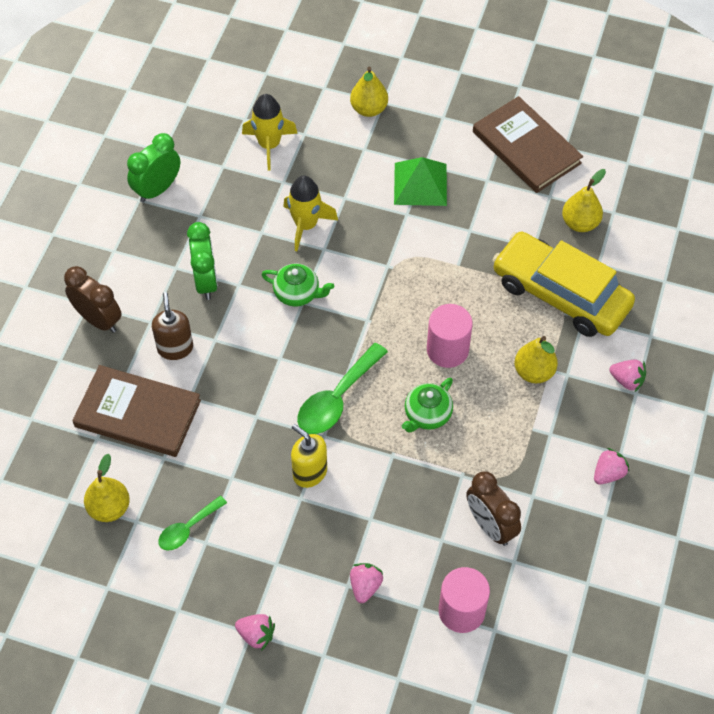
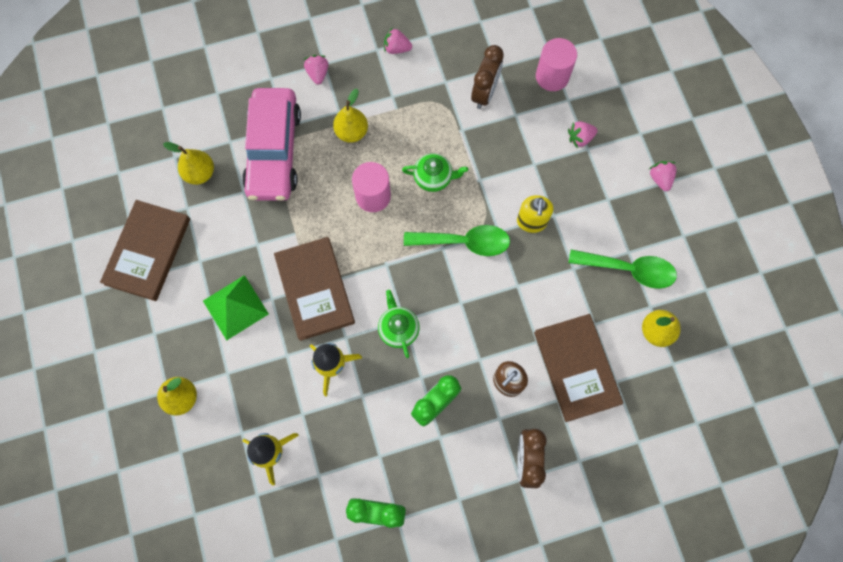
camera: 125 degrees left, 15 degrees up
green spoon [158,496,227,551] -> green spoon [568,249,677,289], size x1.65
yellow car [492,232,635,337] -> pink car [242,88,301,201]
none -> brown book [274,237,355,341]

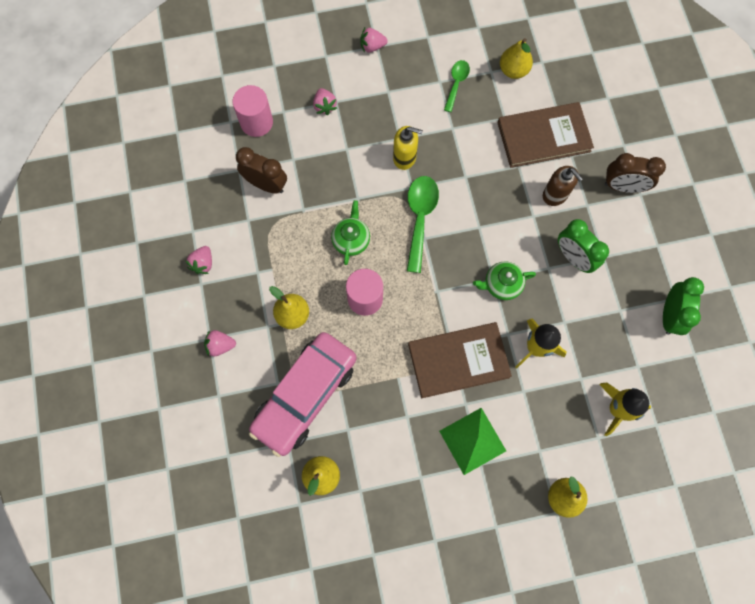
camera: 85 degrees left, 0 degrees up
brown book [100,200,190,301] -> none
pink car [242,88,301,201] -> pink car turned 120 degrees clockwise [249,332,357,457]
green spoon [568,249,677,289] -> green spoon [444,60,470,112], size x0.61

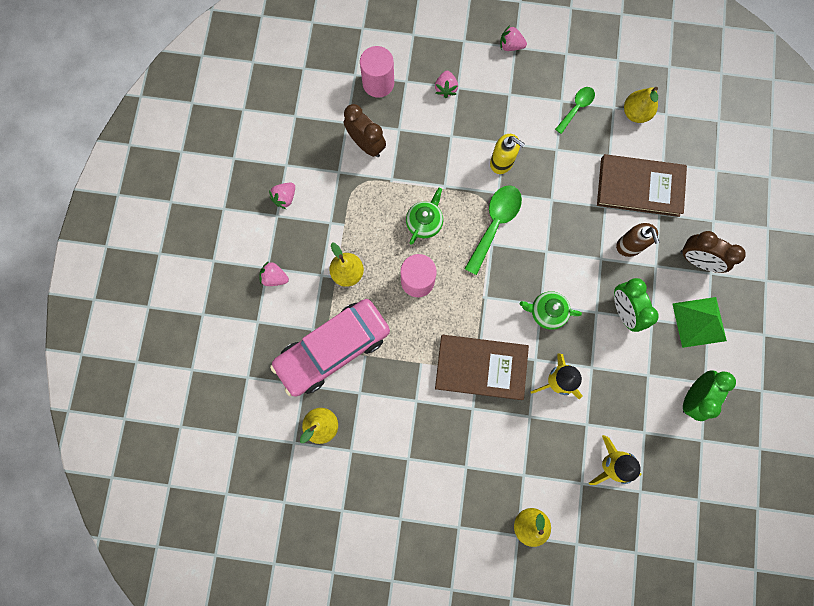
camera: 20 degrees right, 5 degrees up
green pyramid [439,408,506,475] -> green pyramid moved to [672,297,727,348]

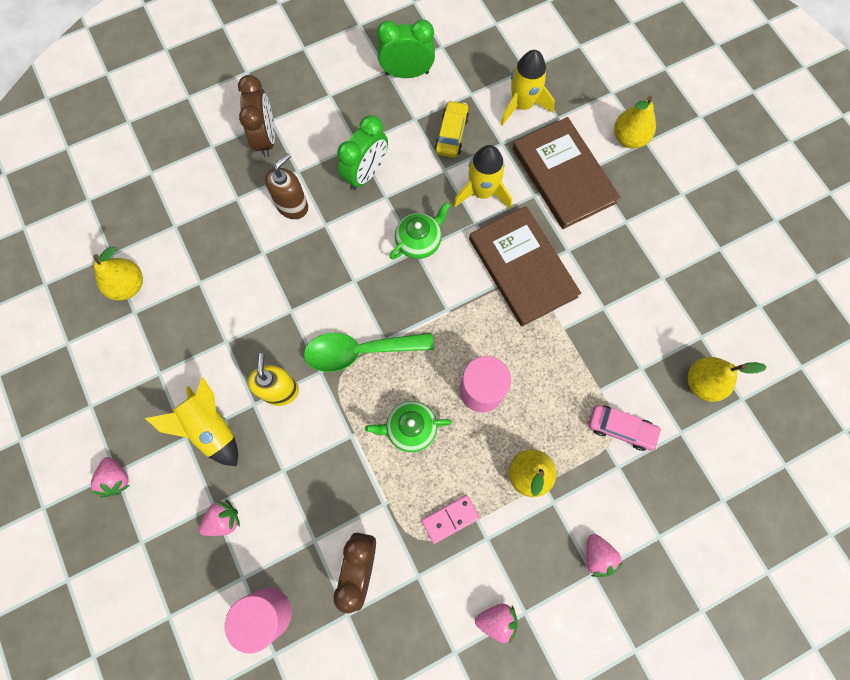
camera: 125 degrees left, 5 degrees down
pink car [270,299,390,397] -> pink car [589,405,662,451], size x0.45
green teapot [520,291,582,330] -> green teapot turned 105 degrees counterclockwise [390,202,450,259]
green spoon [555,87,595,134] -> none
brown book [597,154,687,217] -> brown book moved to [512,117,621,229]
green pyramid [672,297,727,348] -> none
none -> yellow rocket [145,378,238,466]
none -> pink domino [422,495,479,544]
none -> yellow car [435,100,469,158]

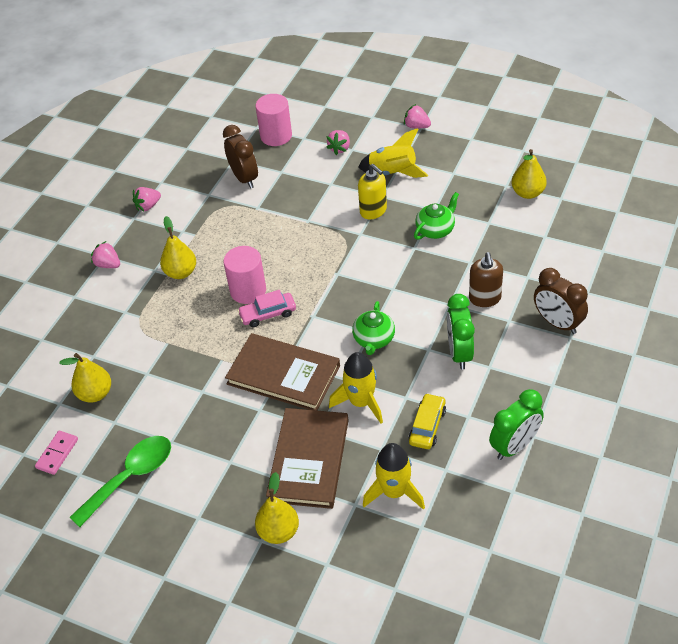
camera: 145 degrees right, 25 degrees down
green spoon [304,333,434,372] -> green spoon moved to [69,436,171,527]
green teapot [365,401,452,452] -> green teapot moved to [414,192,459,240]
pink domino [422,495,479,544] -> pink domino moved to [35,431,78,475]
yellow car [435,100,469,158] -> yellow car turned 135 degrees counterclockwise [409,393,446,449]
brown book [512,117,621,229] -> brown book turned 75 degrees clockwise [266,408,349,509]
pink car [589,405,662,451] -> pink car moved to [237,290,296,327]

